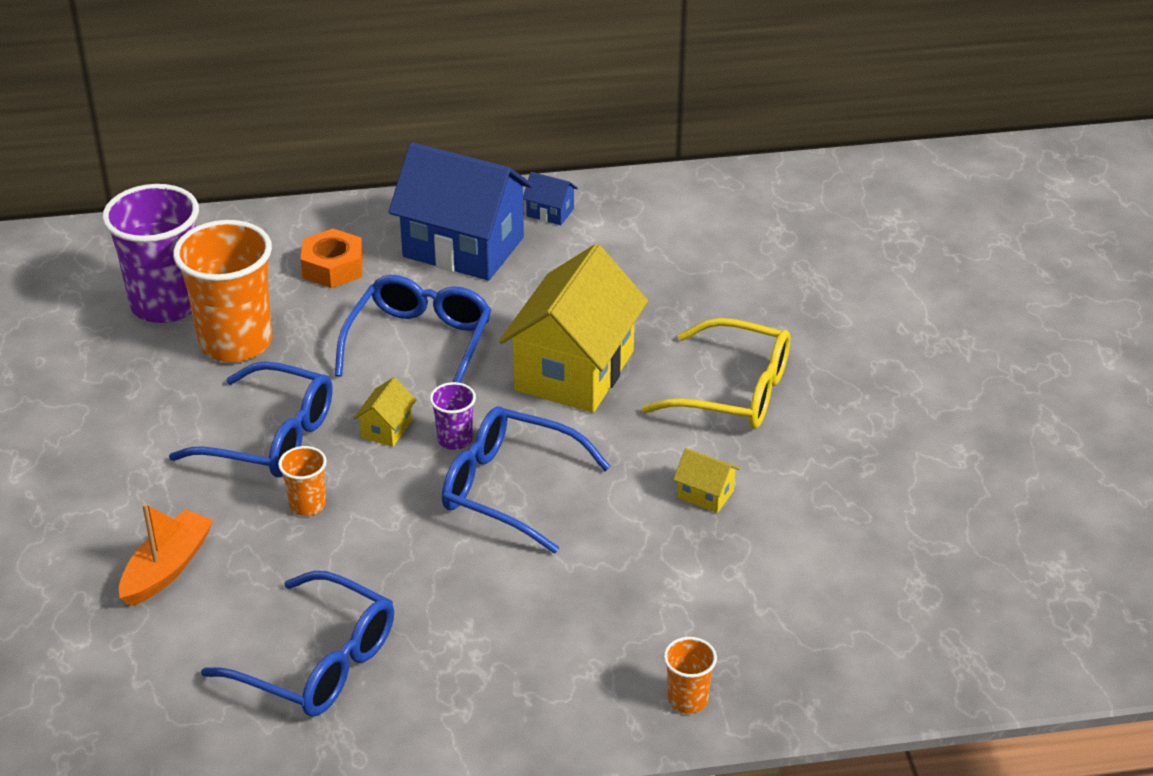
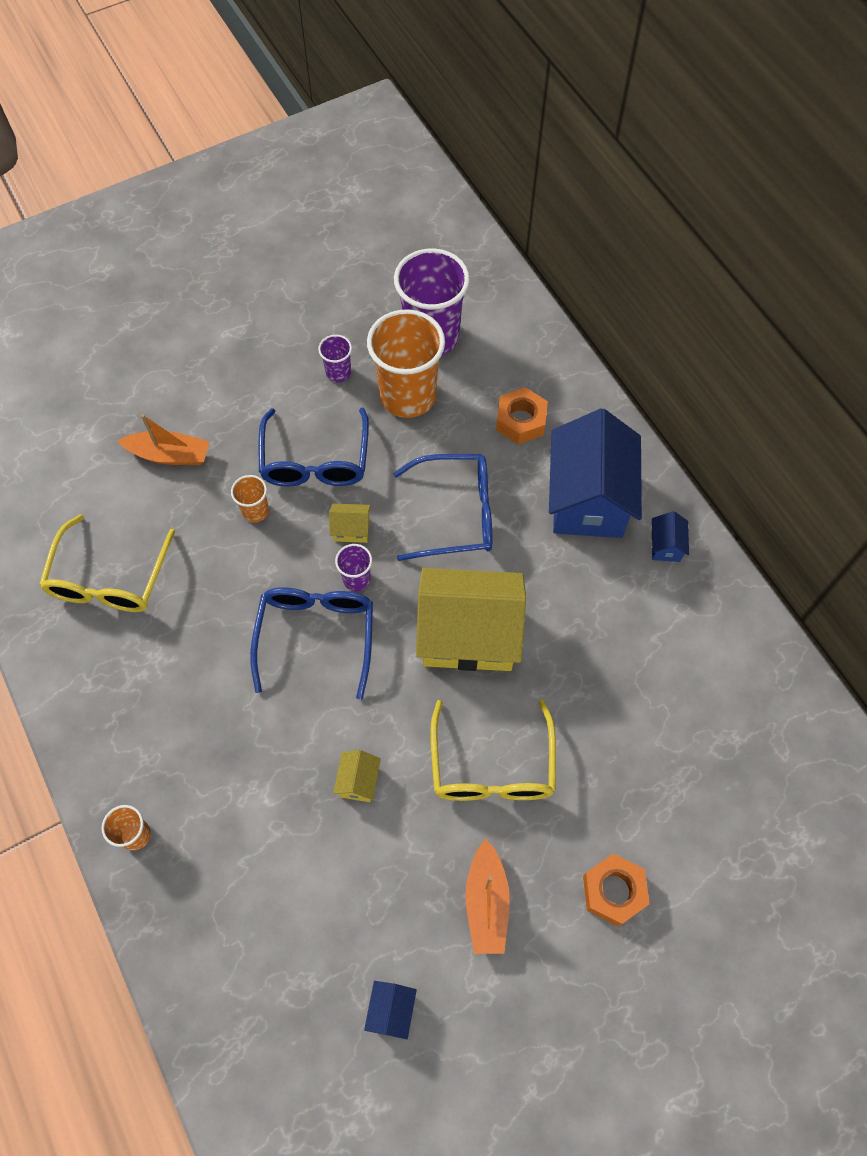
camera: 70 degrees right, 25 degrees up
blue glasses [201,571,394,717] -> yellow glasses [39,514,175,612]
none -> purple cup [318,335,352,382]
none -> blue house [364,981,417,1039]
none -> orange boat [465,839,510,954]
none -> orange nut [583,854,650,927]

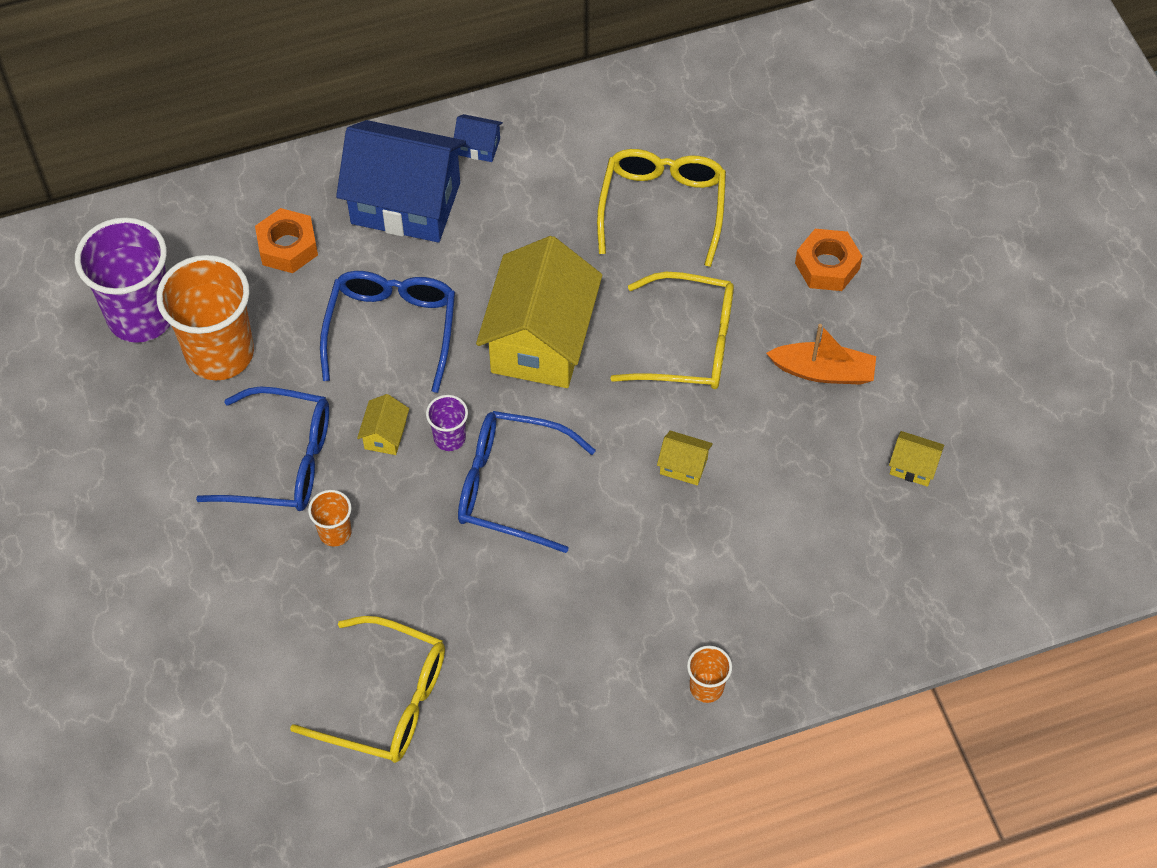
camera: 80 degrees left, 5 degrees down
orange boat [118,414,209,465] -> none
purple cup [318,335,352,382] -> none
blue house [364,981,417,1039] -> yellow house [889,431,944,487]
none -> yellow glasses [597,149,726,267]

